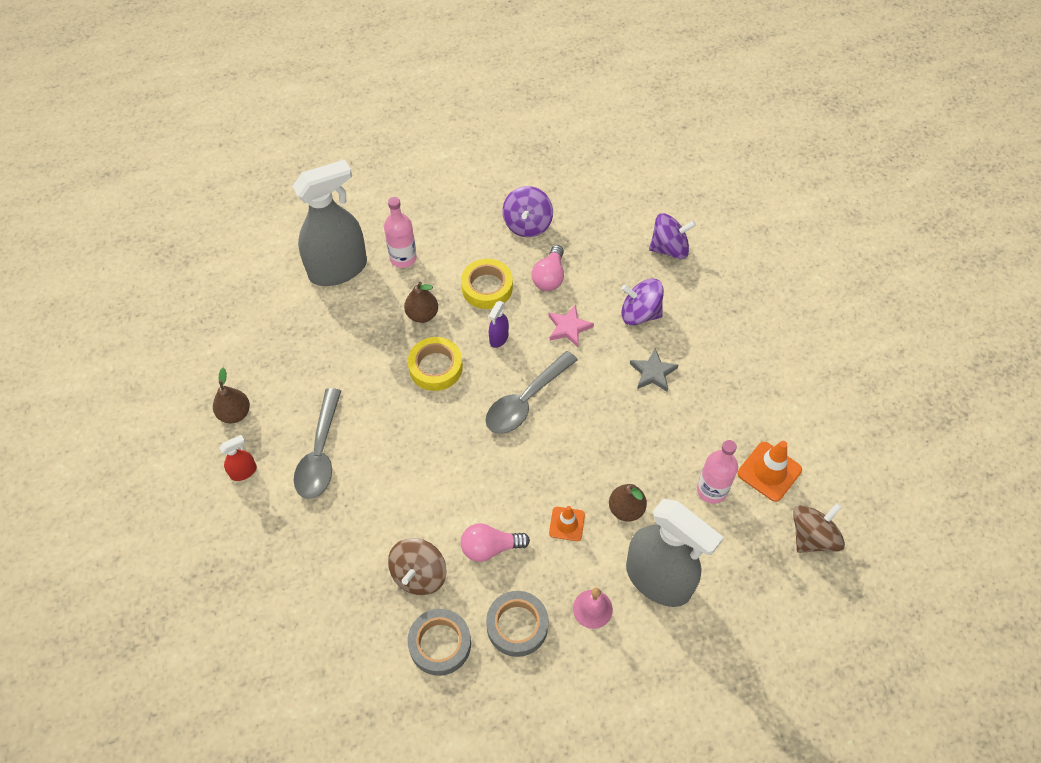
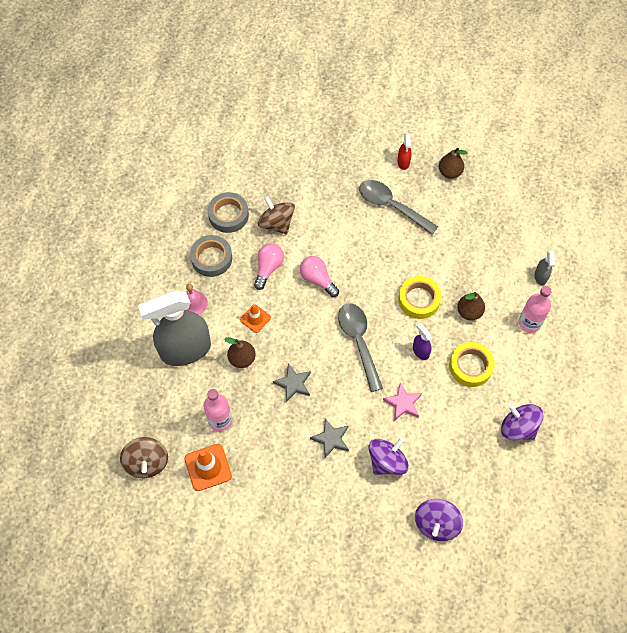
camera: 120 degrees right, 5 degrees up
grey spray bottle [292,159,367,286] -> grey spray bottle [534,251,555,285], size x0.40
pink light bulb [532,245,564,291] -> pink light bulb moved to [300,256,339,297]
none -> grey star [273,364,311,402]

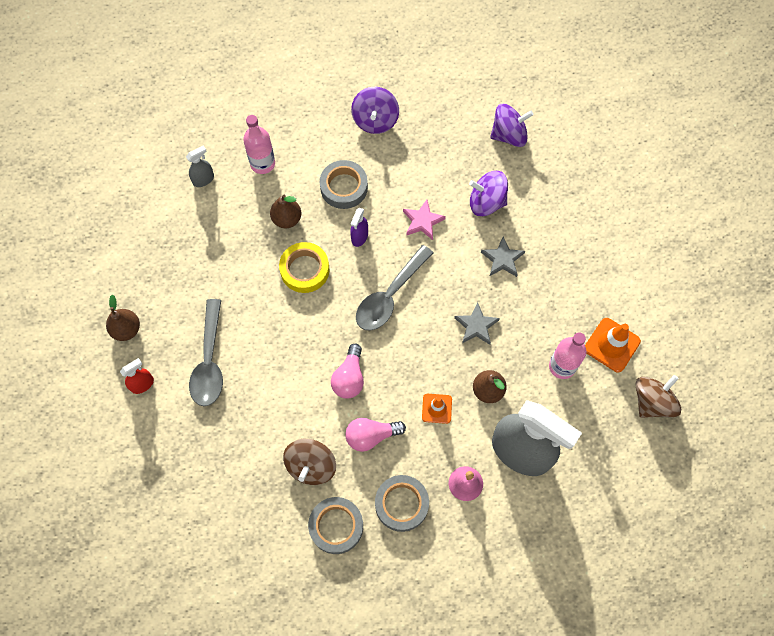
camera: 125 degrees left, 5 degrees up
yellow tape [449,342,495,387] -> grey tape [320,160,368,209]

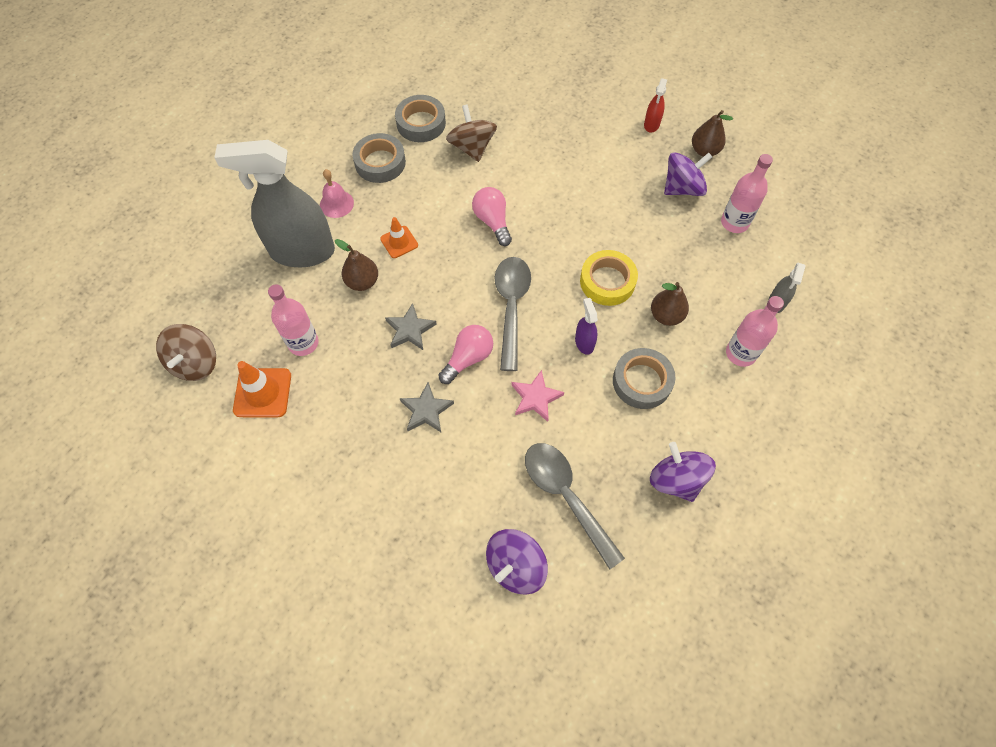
camera: 145 degrees right, 5 degrees down
grey spoon [189,299,223,406] -> grey spoon moved to [525,443,625,570]
pink light bulb [345,418,406,452] -> pink light bulb moved to [438,325,493,384]
purple spinning top [469,171,508,216] -> purple spinning top moved to [664,152,712,196]
none -> pink bottle [721,154,773,233]

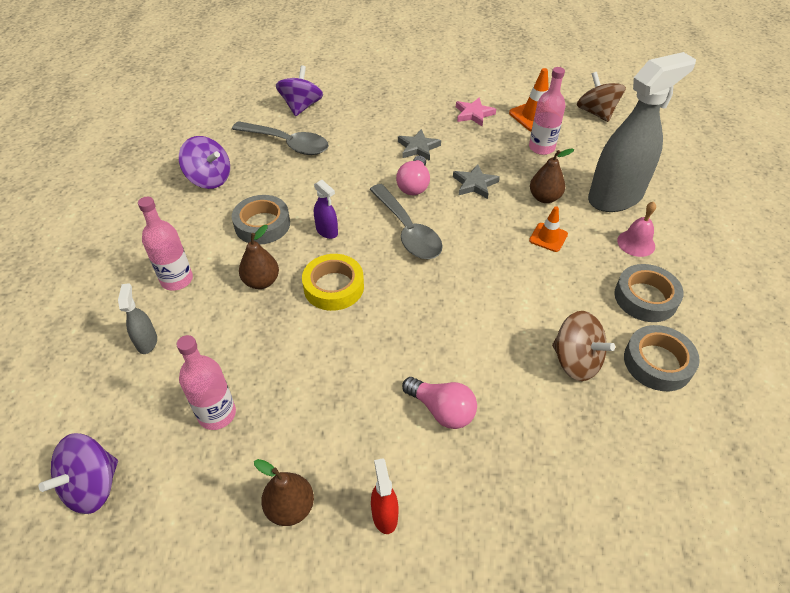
camera: 150 degrees right, 15 degrees down
pink light bulb [472,187,512,246] -> pink light bulb moved to [402,377,477,429]
pink star [511,370,564,422] -> pink star moved to [456,97,496,126]
purple spinning top [664,152,712,196] -> purple spinning top moved to [39,433,118,514]

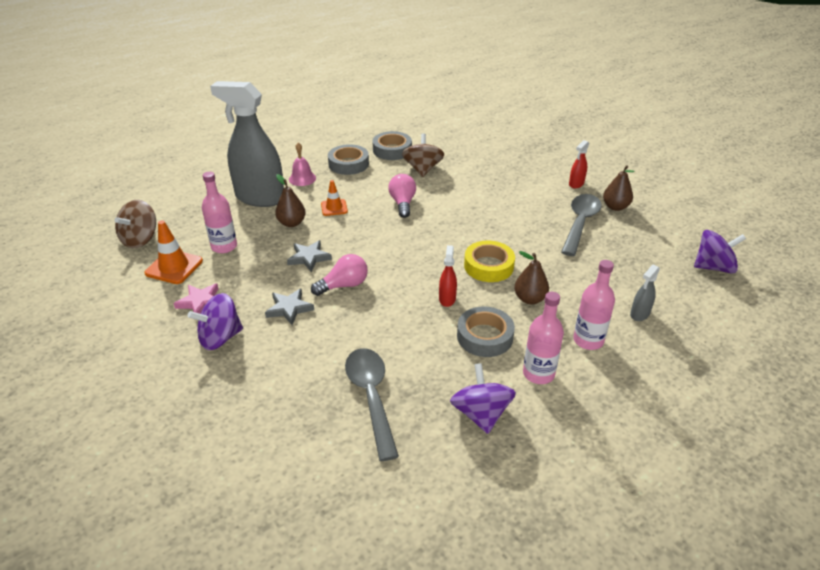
camera: 130 degrees left, 10 degrees down
pink bottle [177,335,236,430] -> pink bottle moved to [523,292,564,384]
purple spinning top [276,65,323,116] -> purple spinning top moved to [188,293,243,350]
purple spray bottle [314,180,338,239] -> red spray bottle [439,245,457,307]
grey spoon [369,184,443,259] -> grey spoon moved to [561,194,602,256]
pink light bulb [402,377,477,429] -> pink light bulb moved to [388,174,416,218]

